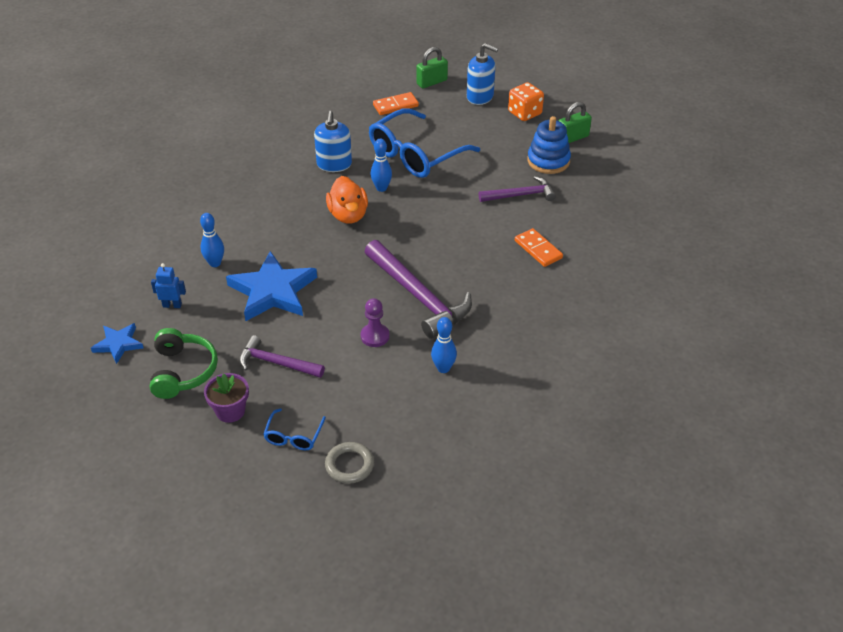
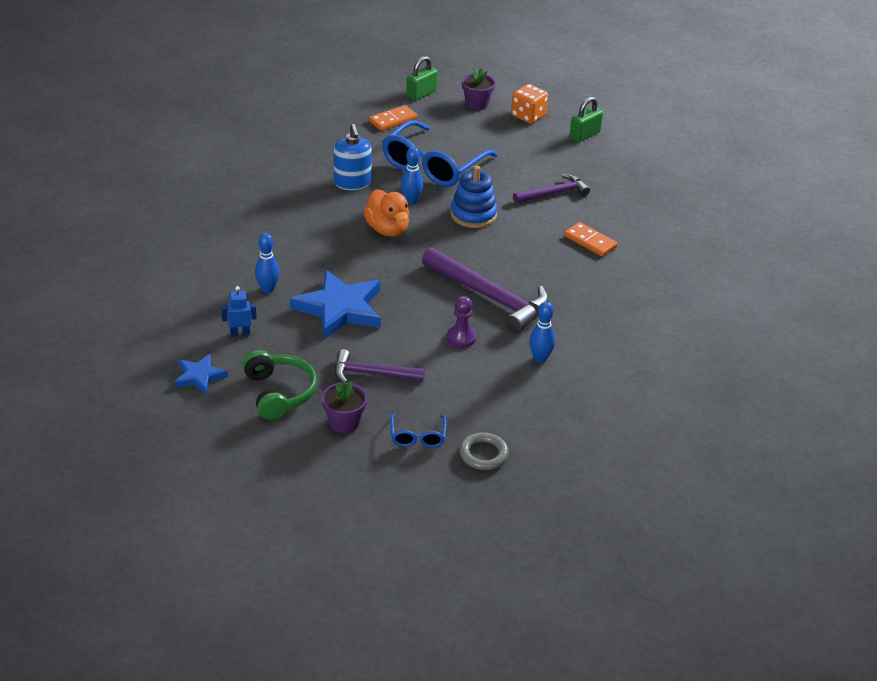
camera: 15 degrees left, 5 degrees down
blue soap dispenser [467,43,498,105] -> purple flower pot [462,68,496,110]
blue stacking toy [527,116,571,174] -> blue stacking toy moved to [450,166,498,228]

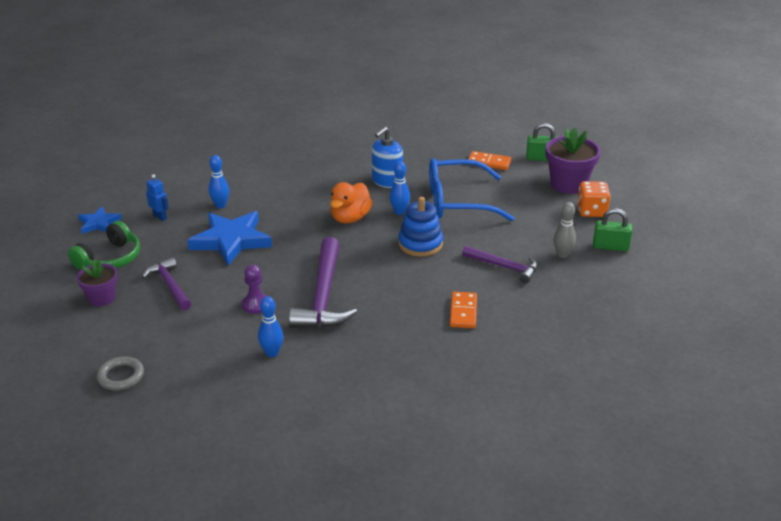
camera: 55 degrees right, 5 degrees down
blue glasses [390,413,446,447] -> none
purple flower pot [462,68,496,110] -> purple flower pot [546,128,601,194], size x1.63
none -> grey bowling pin [554,202,576,258]

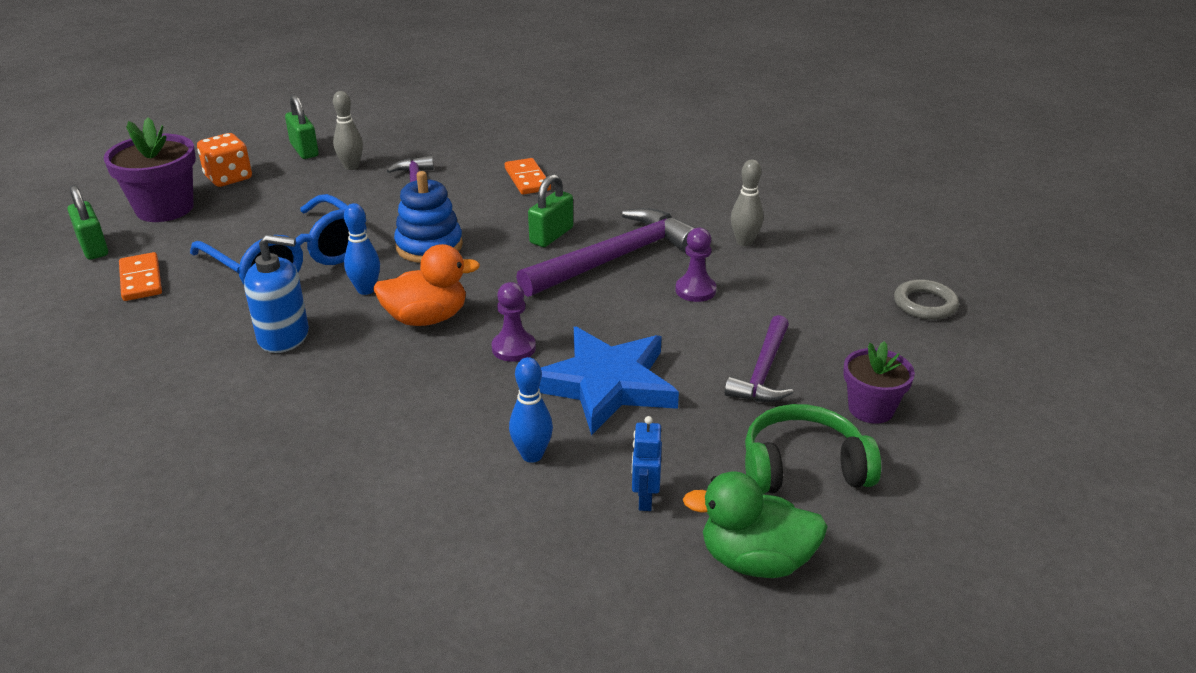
camera: 130 degrees left, 0 degrees up
blue star [78,206,122,234] -> green duck [683,472,828,578]
blue bowling pin [258,296,284,357] -> grey bowling pin [731,160,764,246]
orange domino [450,292,477,328] -> orange domino turned 75 degrees counterclockwise [505,158,551,195]
none -> purple pawn [491,282,536,362]
none -> green padlock [528,174,573,247]

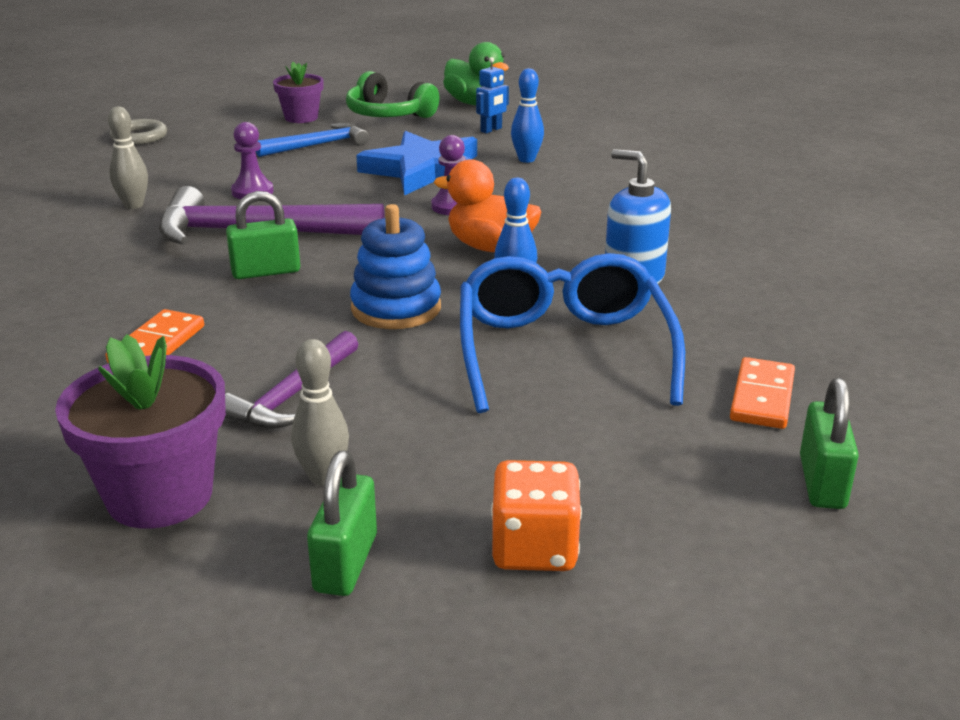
camera: 140 degrees left, 5 degrees down
purple flower pot [104,117,196,222] -> purple flower pot moved to [55,334,226,529]
purple hammer [725,315,793,402] -> blue hammer [256,123,369,157]

